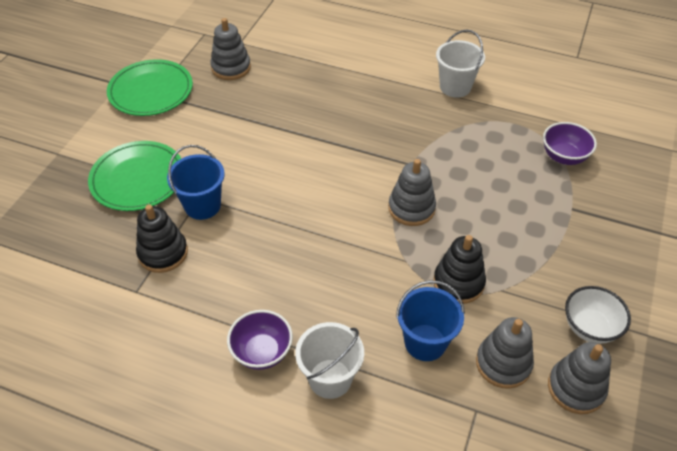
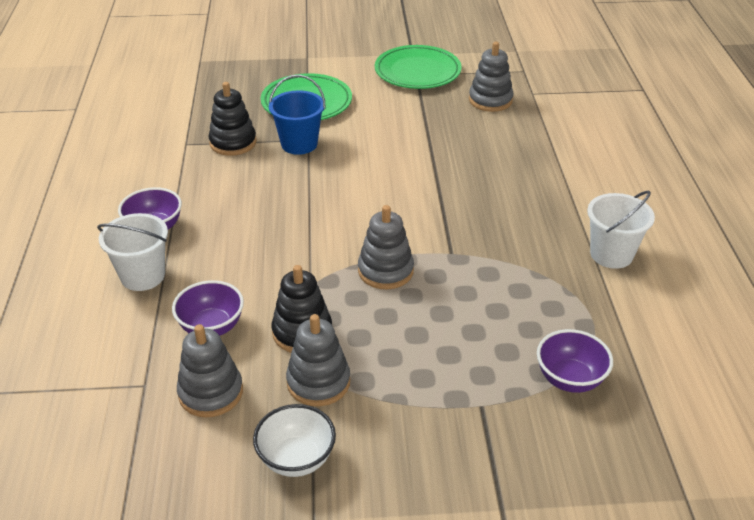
camera: 65 degrees right, 10 degrees down
blue bucket [396,280,465,361] -> purple bowl [172,280,244,336]
grey stacking toy [548,342,611,414] -> grey stacking toy moved to [286,314,350,406]

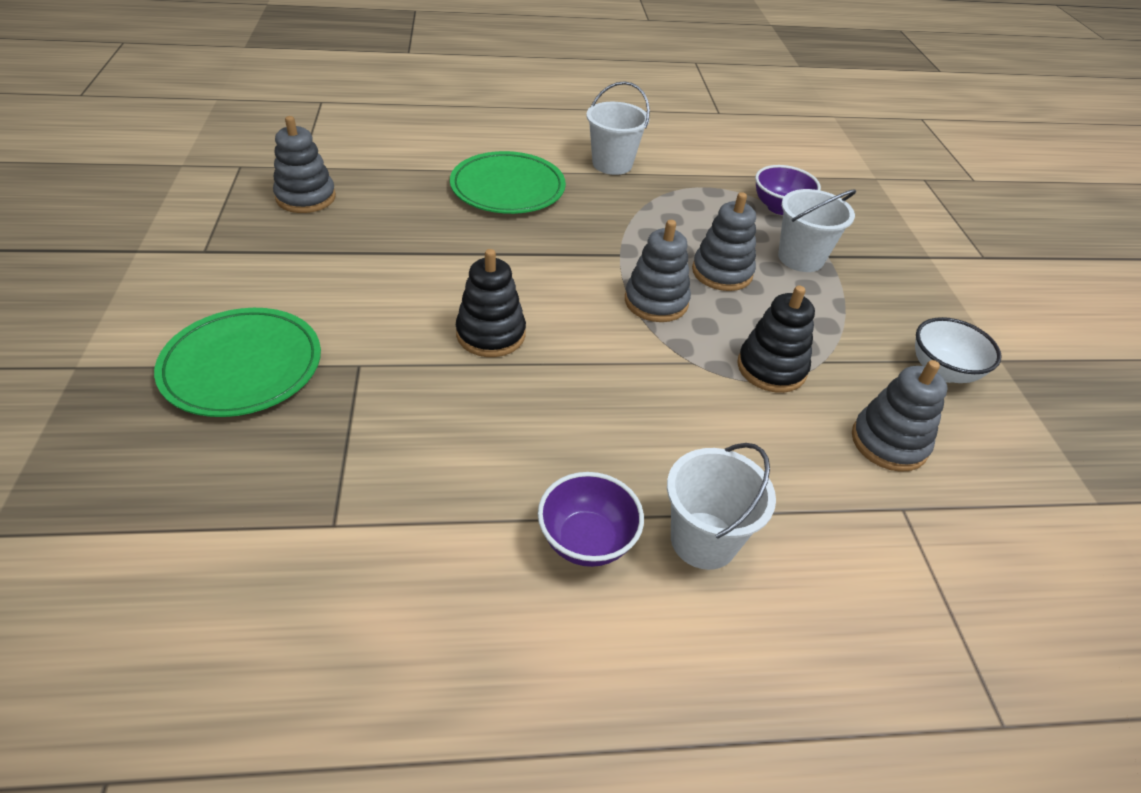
camera: 95 degrees left, 5 degrees up
purple bowl [172,280,244,336] -> none
black stacking toy [208,82,256,156] -> black stacking toy moved to [456,249,526,357]
blue bucket [269,75,325,155] -> none
grey stacking toy [286,314,350,406] -> grey stacking toy moved to [692,192,756,291]
green plate [375,45,462,89] -> green plate moved to [450,151,566,214]
none -> white bucket [778,189,856,272]

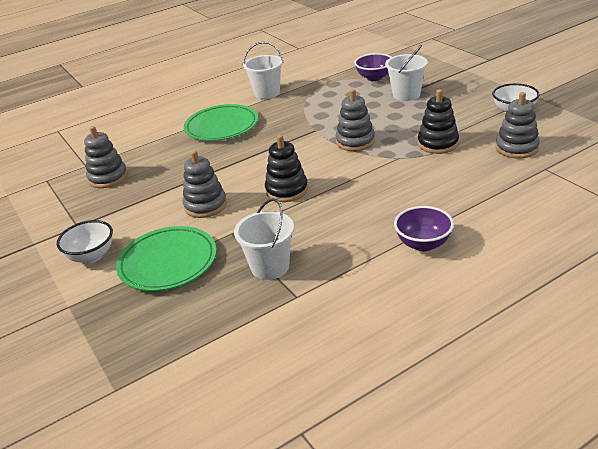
camera: 20 degrees left, 10 degrees down
white bucket [667,443,776,570] -> white bucket moved to [234,198,294,280]
grey stacking toy [692,192,756,291] -> grey stacking toy moved to [183,150,227,218]
none -> white bowl [57,220,113,263]

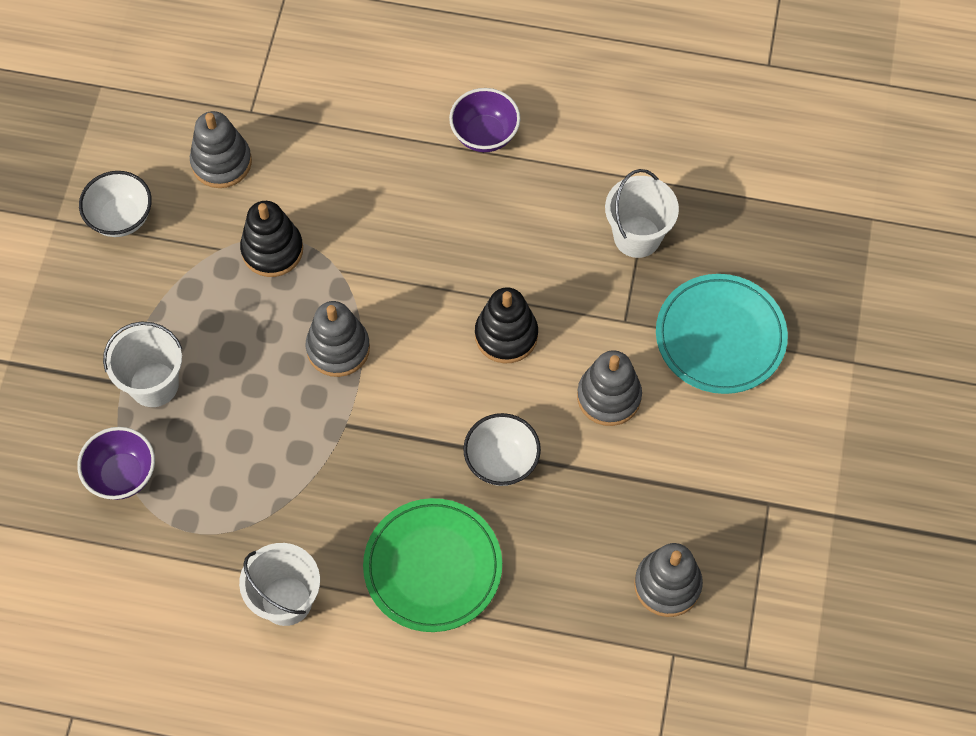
camera: 140 degrees left, 30 degrees up
white bowl [57,220,113,263] -> white bowl moved to [463,413,541,486]
green plate [116,226,217,291] -> turquoise plate [656,274,788,394]

